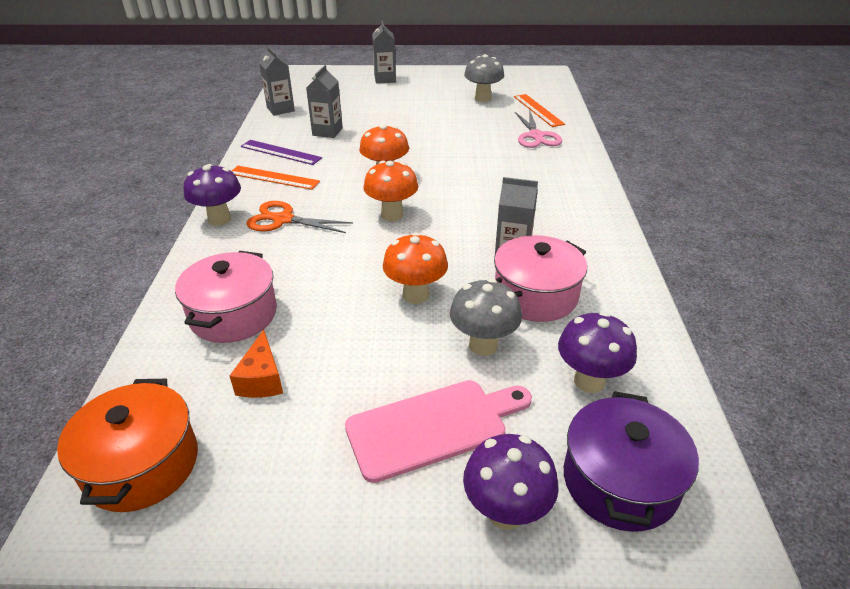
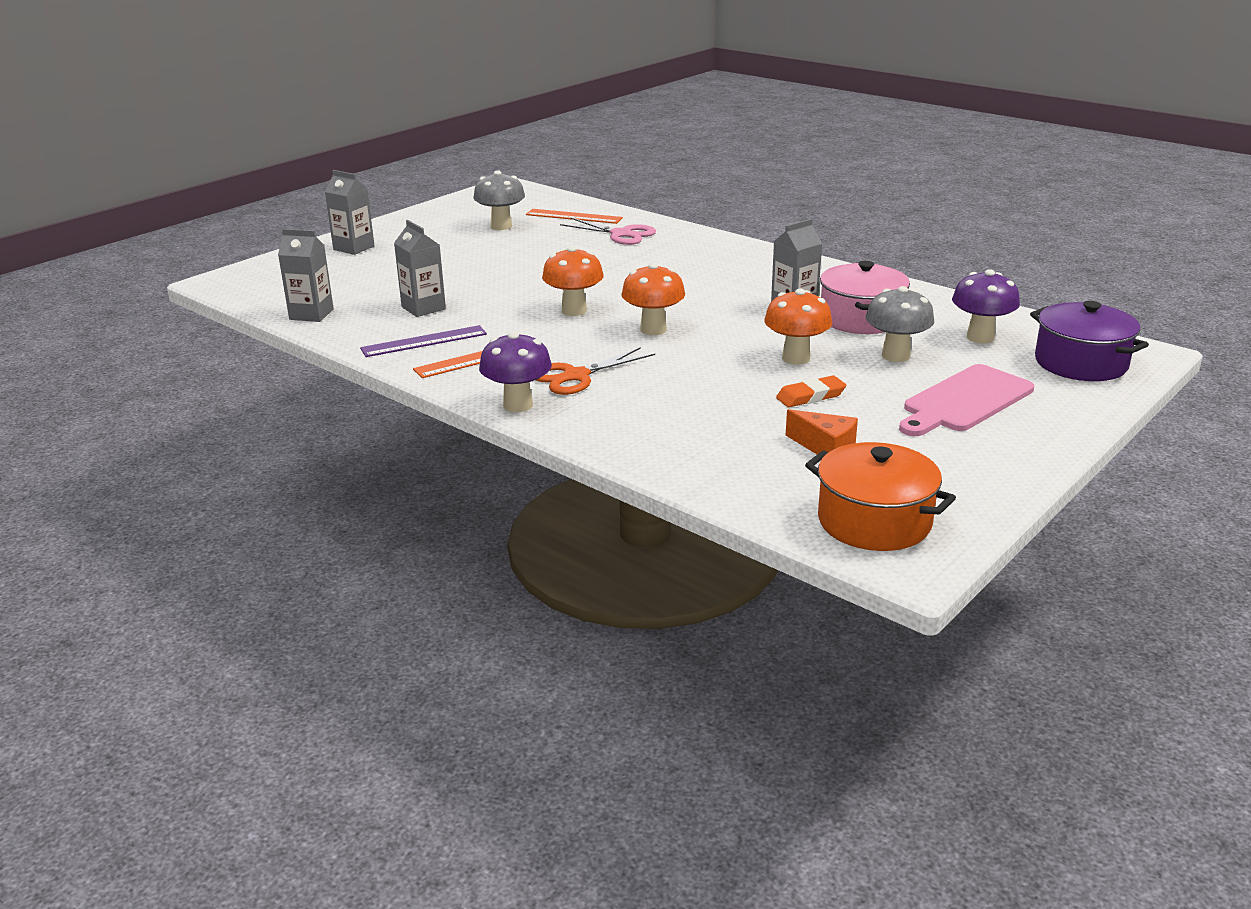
camera: 50 degrees left, 10 degrees down
pink pot [175,251,277,343] -> none
pink cutting board [345,380,532,483] -> pink cutting board turned 150 degrees counterclockwise [899,364,1034,436]
purple mushroom [463,434,559,530] -> none
none -> orange eraser [776,376,846,407]

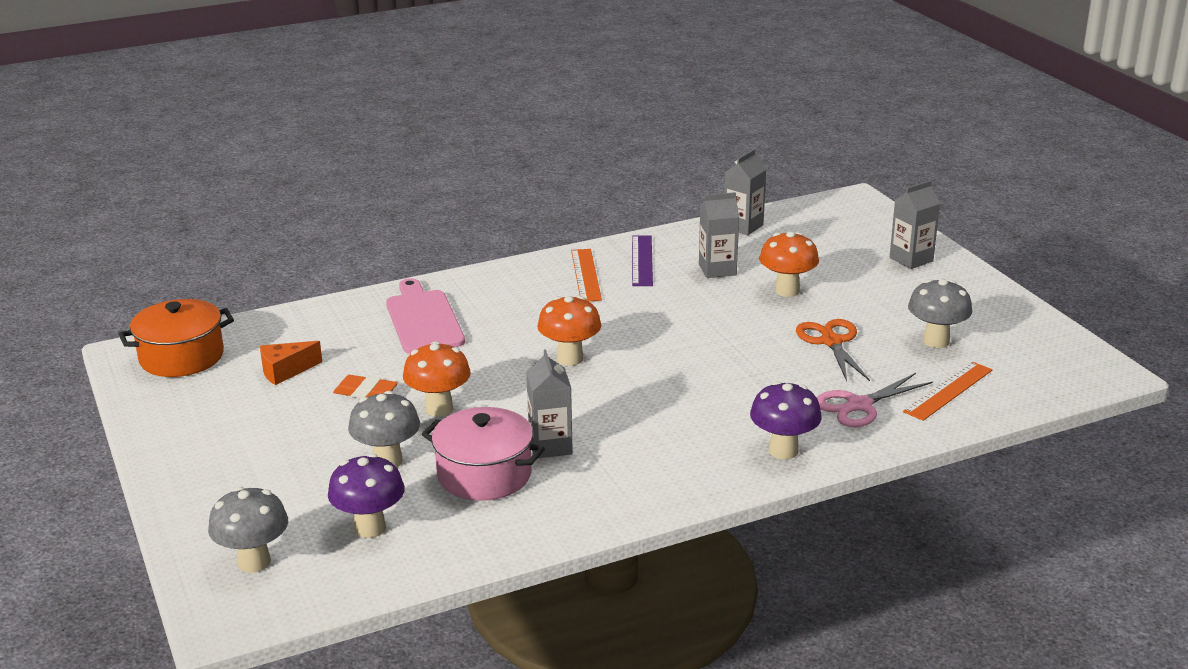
camera: 115 degrees right, 0 degrees up
purple mushroom [479,332,552,412] -> purple mushroom moved to [750,381,822,459]
orange scissors [536,347,655,395] -> orange scissors moved to [796,319,870,381]
orange mushroom [542,246,604,316] -> orange mushroom moved to [759,231,819,297]
orange eraser [776,376,846,407] -> orange eraser turned 75 degrees counterclockwise [333,375,398,398]
pink cutting board [899,364,1034,436] -> pink cutting board moved to [386,278,465,354]
purple pot [1030,301,1149,381] -> grey mushroom [208,487,288,573]

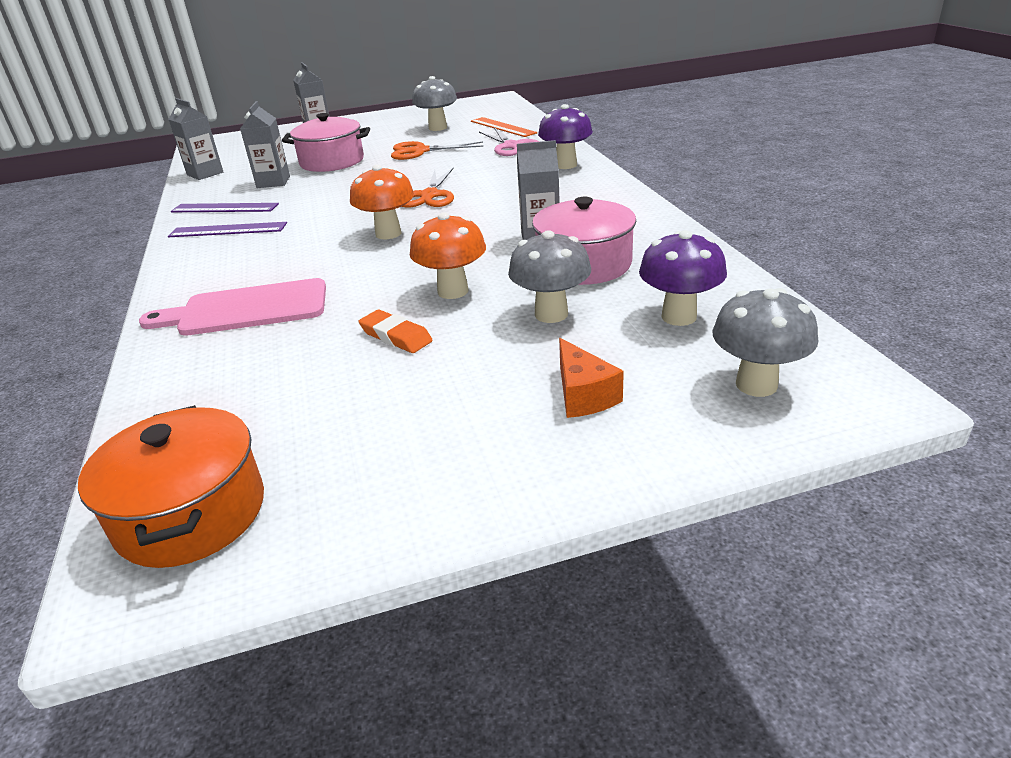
camera: 80 degrees left, 5 degrees up
orange cheese [260,341,322,385] -> orange cheese moved to [559,338,624,418]
orange eraser [333,375,398,398] -> orange eraser turned 75 degrees counterclockwise [359,310,433,353]
orange ruler [571,249,602,301] -> purple ruler [168,222,287,237]
orange mushroom [759,231,819,297] -> pink pot [282,113,370,172]
none -> orange scissors [402,167,454,208]

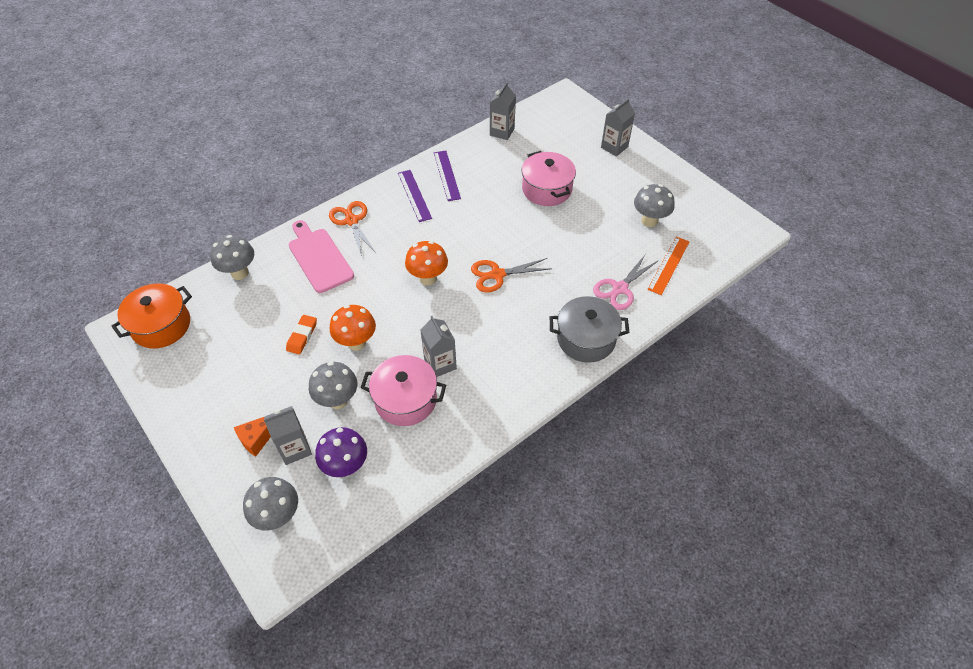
camera: 65 degrees right, 20 degrees up
grey carton [240,101,290,188] -> grey carton moved to [264,406,312,465]
orange scissors [391,141,483,160] -> orange scissors moved to [329,201,376,257]
purple mushroom [538,104,593,169] -> grey pot [550,296,629,363]
none -> grey mushroom [210,235,254,280]

